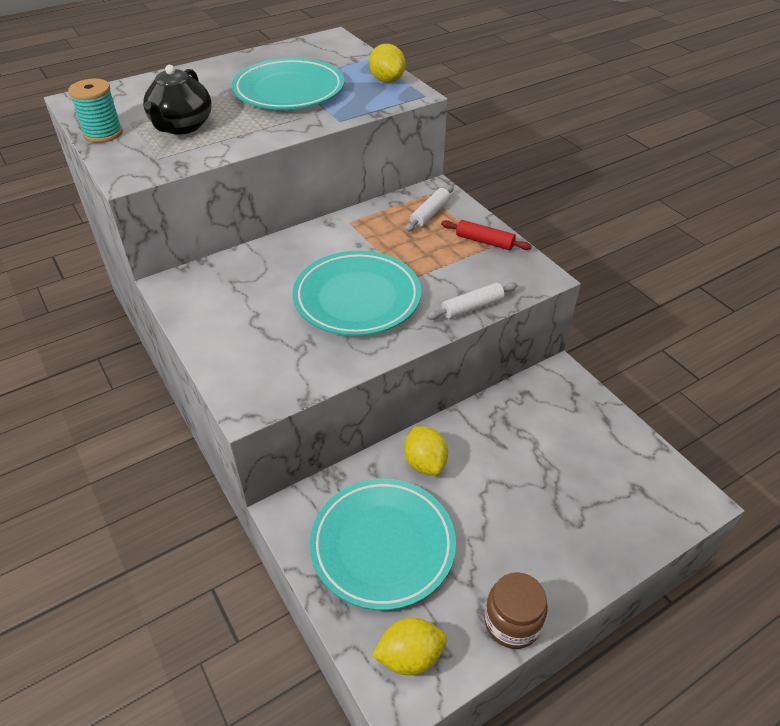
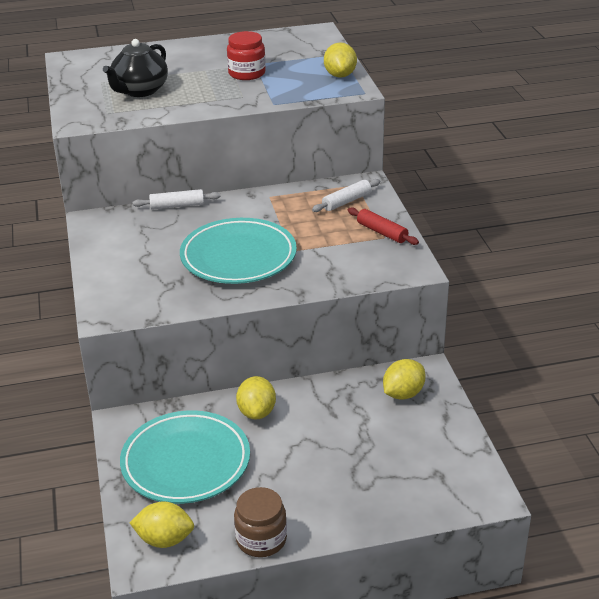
camera: 20 degrees right, 10 degrees down
turquoise spool [68,79,123,143] -> none
turquoise plate [232,58,344,110] -> red jar [227,31,266,80]
white rolling pin [427,282,518,320] -> white rolling pin moved to [132,189,221,210]
none -> yellow lemon [383,359,426,400]

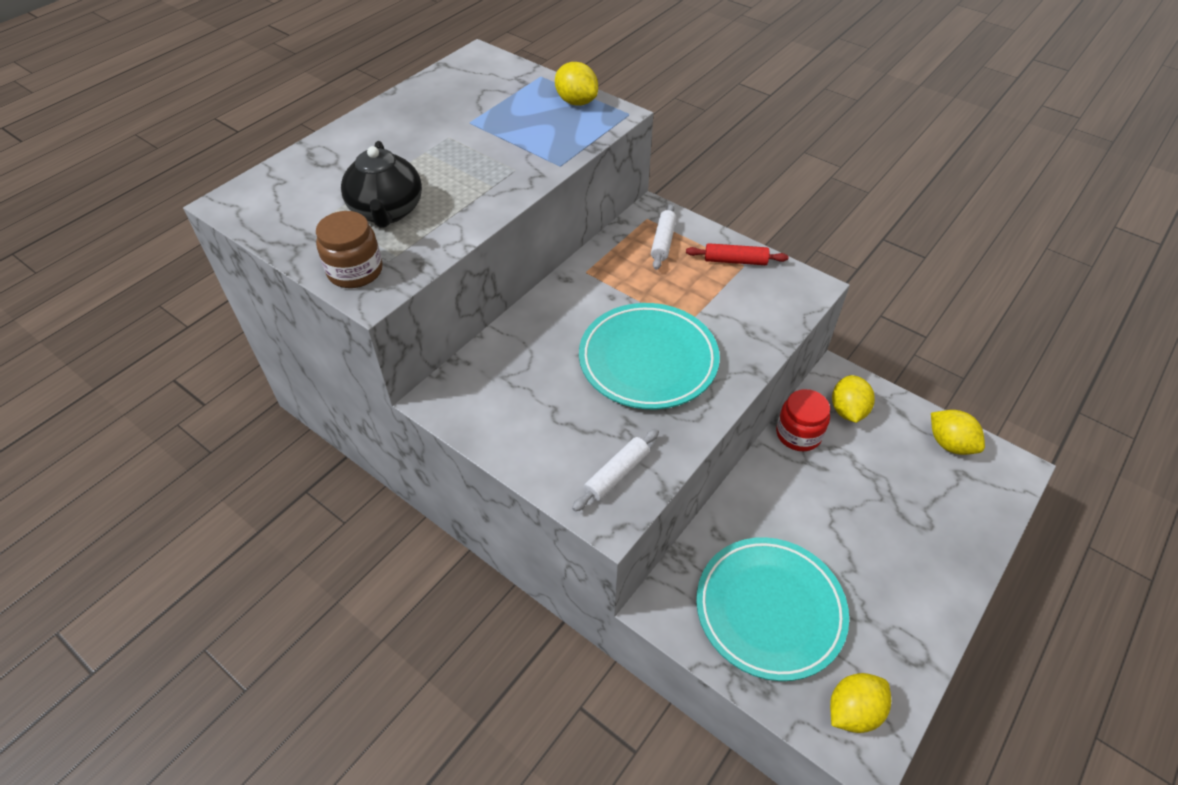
camera: 40 degrees left, 15 degrees up
white rolling pin [132,189,221,210] -> white rolling pin moved to [572,429,659,512]
red jar [227,31,266,80] -> red jar moved to [776,389,830,451]
brown jar [234,487,287,557] -> brown jar moved to [316,211,383,288]
yellow lemon [236,376,276,420] -> yellow lemon moved to [931,410,985,455]

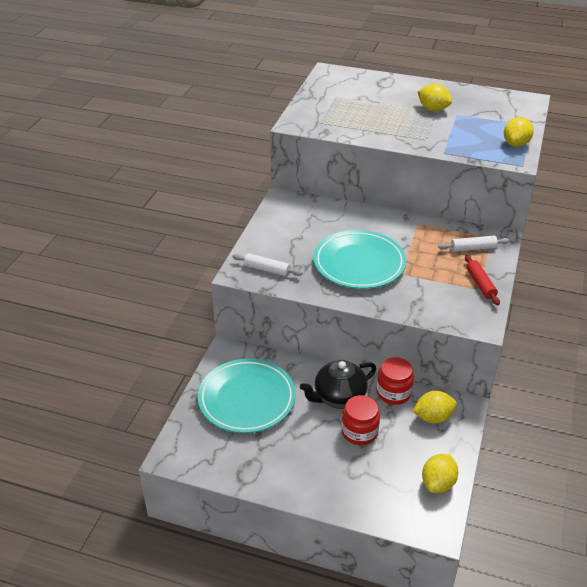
camera: 70 degrees right, 10 degrees down
brown jar [316,211,383,288] -> none
black teapot [341,141,422,228] -> black teapot moved to [300,360,376,409]
yellow lemon [830,673,891,733] -> yellow lemon moved to [417,83,452,111]
none -> red jar [341,395,380,445]

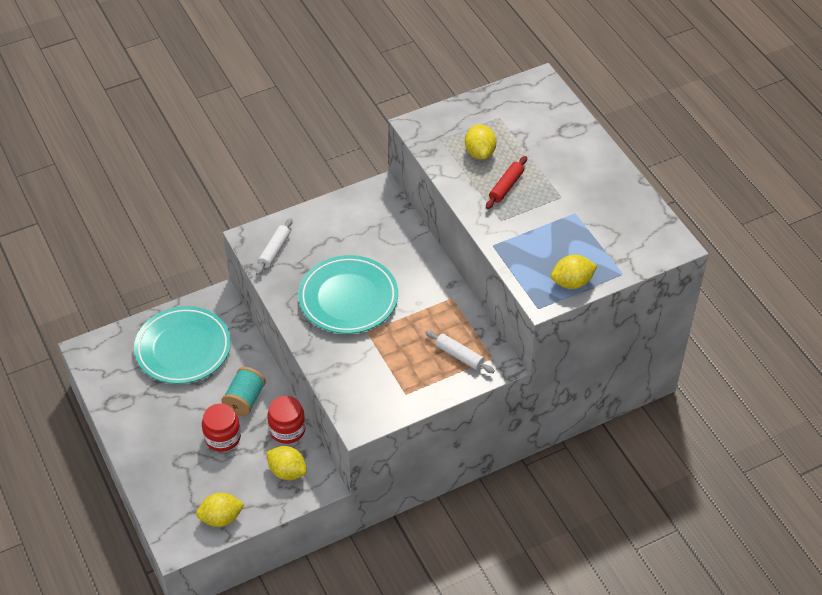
camera: 45 degrees right, 10 degrees up
white rolling pin [232,253,303,276] -> white rolling pin turned 45 degrees clockwise [256,218,293,275]
black teapot [300,360,376,409] -> turquoise spool [221,367,266,416]
yellow lemon [417,83,452,111] -> yellow lemon moved to [465,124,497,159]
red rolling pin [465,255,500,305] -> red rolling pin moved to [486,156,527,209]

